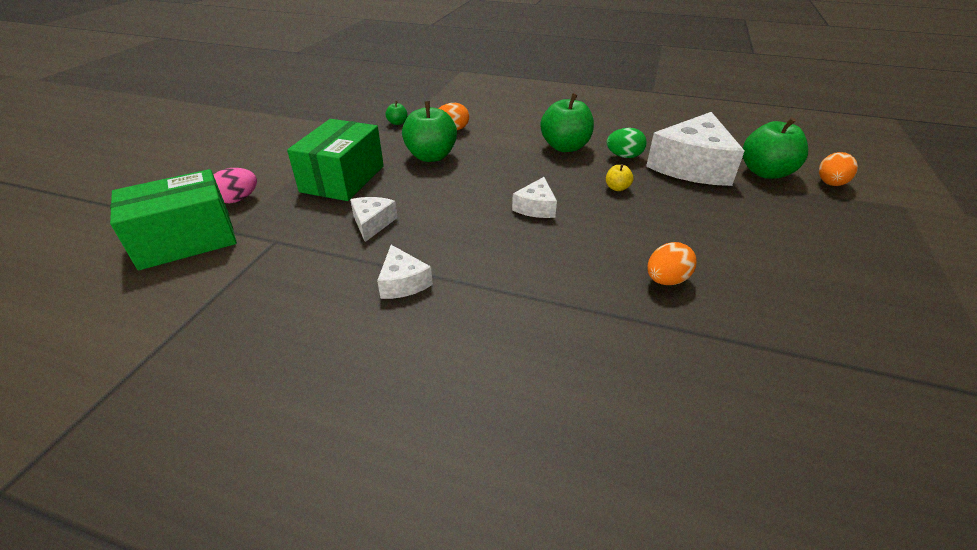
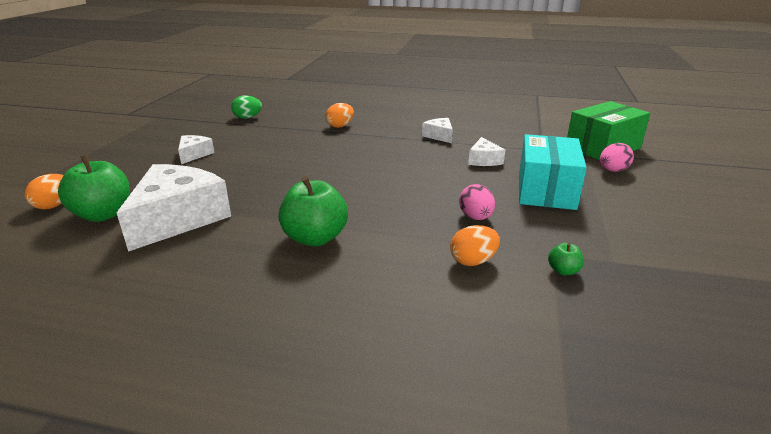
camera: 175 degrees right, 10 degrees down
green box [287,119,384,201] -> turquoise box [519,134,587,210]
green apple [402,101,457,162] -> pink egg [459,184,495,220]
white cheese [512,177,557,218] -> white cheese moved to [178,135,214,164]
green egg [606,128,647,158] -> green egg moved to [231,95,262,119]
yellow apple [606,164,633,191] -> none
orange egg [647,242,697,285] -> orange egg moved to [325,103,354,128]

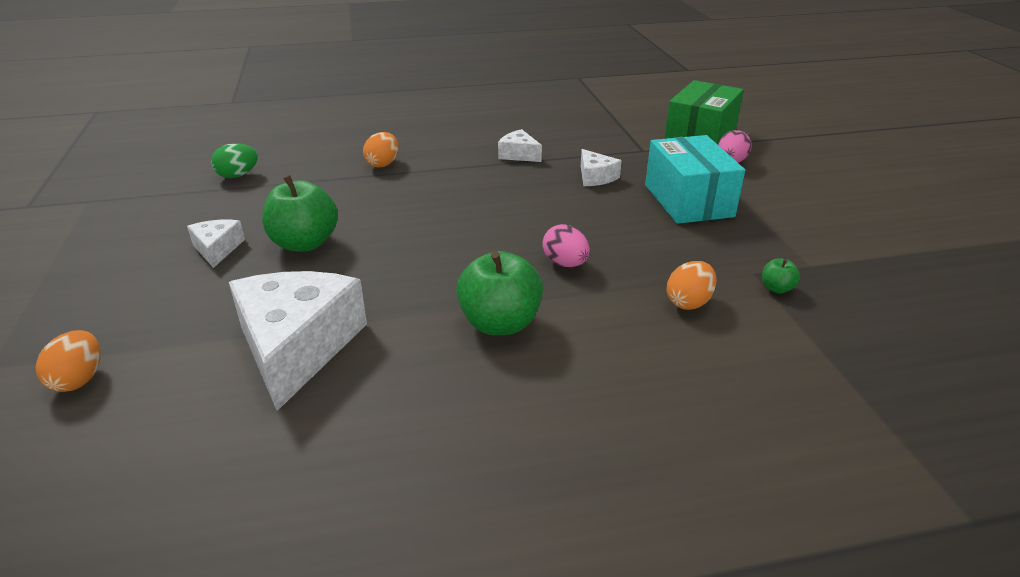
camera: 25 degrees left, 5 degrees up
green apple [58,155,130,222] -> green apple moved to [262,175,338,252]
pink egg [459,184,495,220] -> pink egg moved to [542,224,590,267]

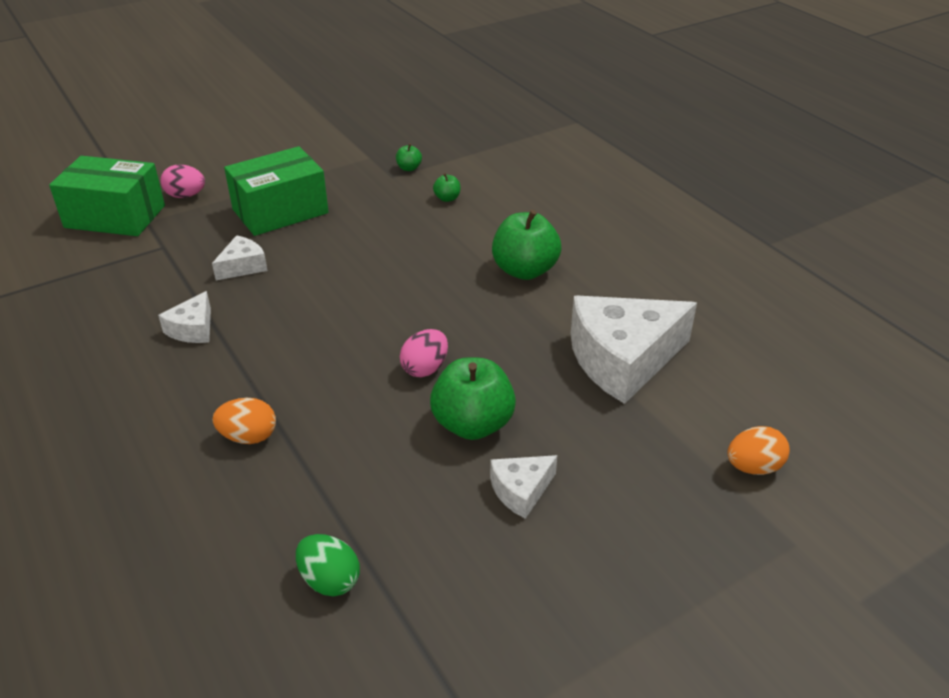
camera: 110 degrees left, 5 degrees up
pink egg [542,224,590,267] -> pink egg moved to [400,329,448,377]
turquoise box [645,135,745,224] -> green box [224,146,329,236]
orange egg [666,261,717,310] -> green apple [433,173,461,202]

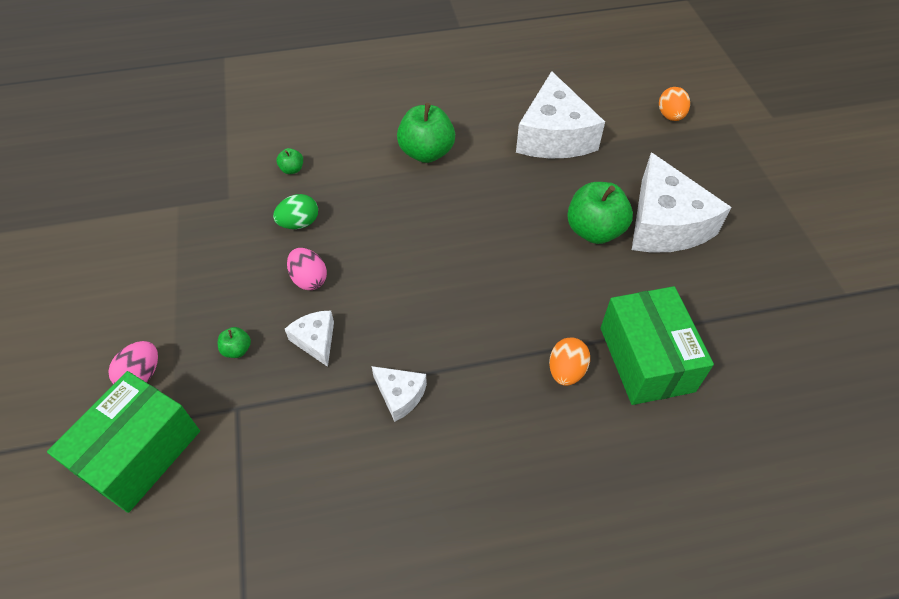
camera: 70 degrees left, 15 degrees up
green box [224,146,329,236] -> green box moved to [601,286,714,405]
green egg [296,534,360,597] -> green egg moved to [273,194,318,229]
green apple [396,143,422,171] -> green apple moved to [218,327,251,358]
pink egg [400,329,448,377] -> pink egg moved to [287,248,327,290]
white cheese [490,455,557,519] -> white cheese [632,152,731,253], size x2.11

